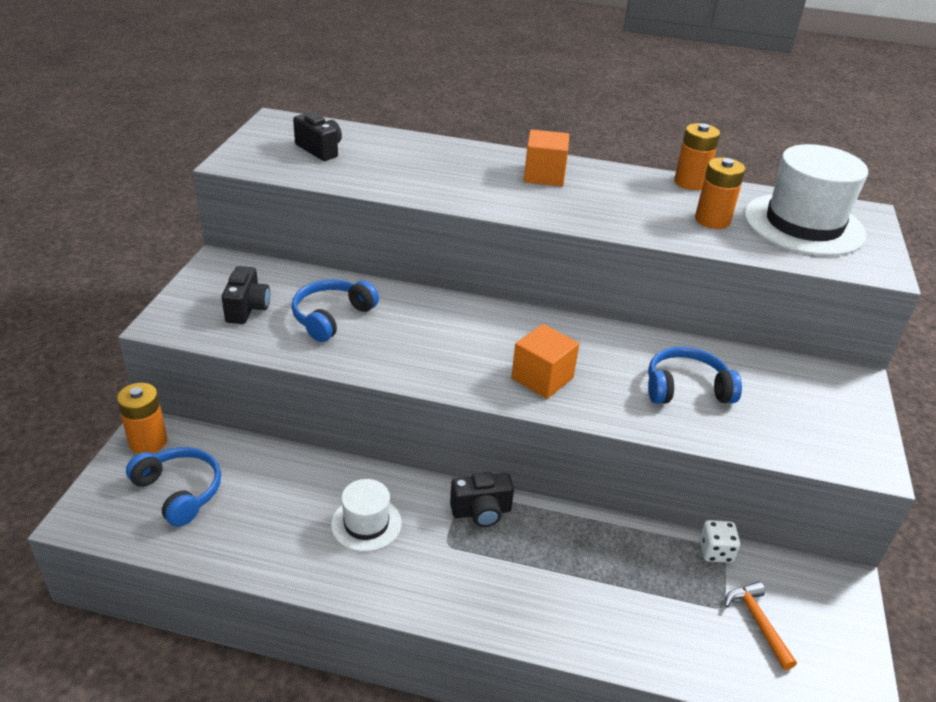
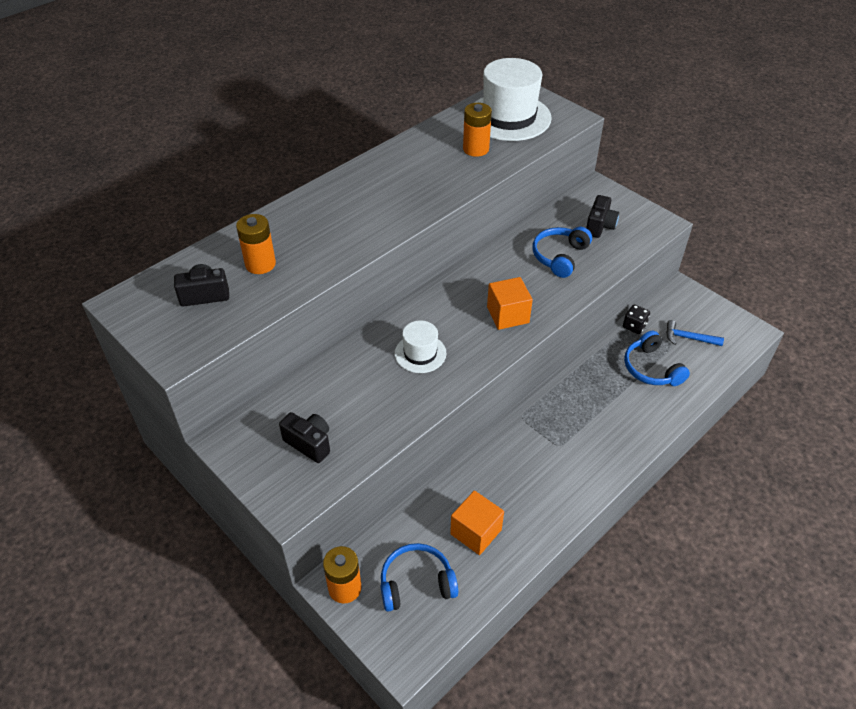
camera: 55 degrees left, 10 degrees up
blue headphones [292,279,379,342] -> blue headphones moved to [624,331,690,386]
white hat [331,479,402,552] -> white hat moved to [395,321,446,373]
black camera [450,472,514,527] -> black camera moved to [586,195,619,238]
orange cube [524,129,569,186] -> orange cube moved to [450,490,504,555]
orange battery [674,123,720,190] -> orange battery moved to [236,214,276,274]
white dice [699,520,740,563] -> black dice [623,304,650,334]
orange hammer [724,582,797,670] -> blue hammer [666,320,724,346]

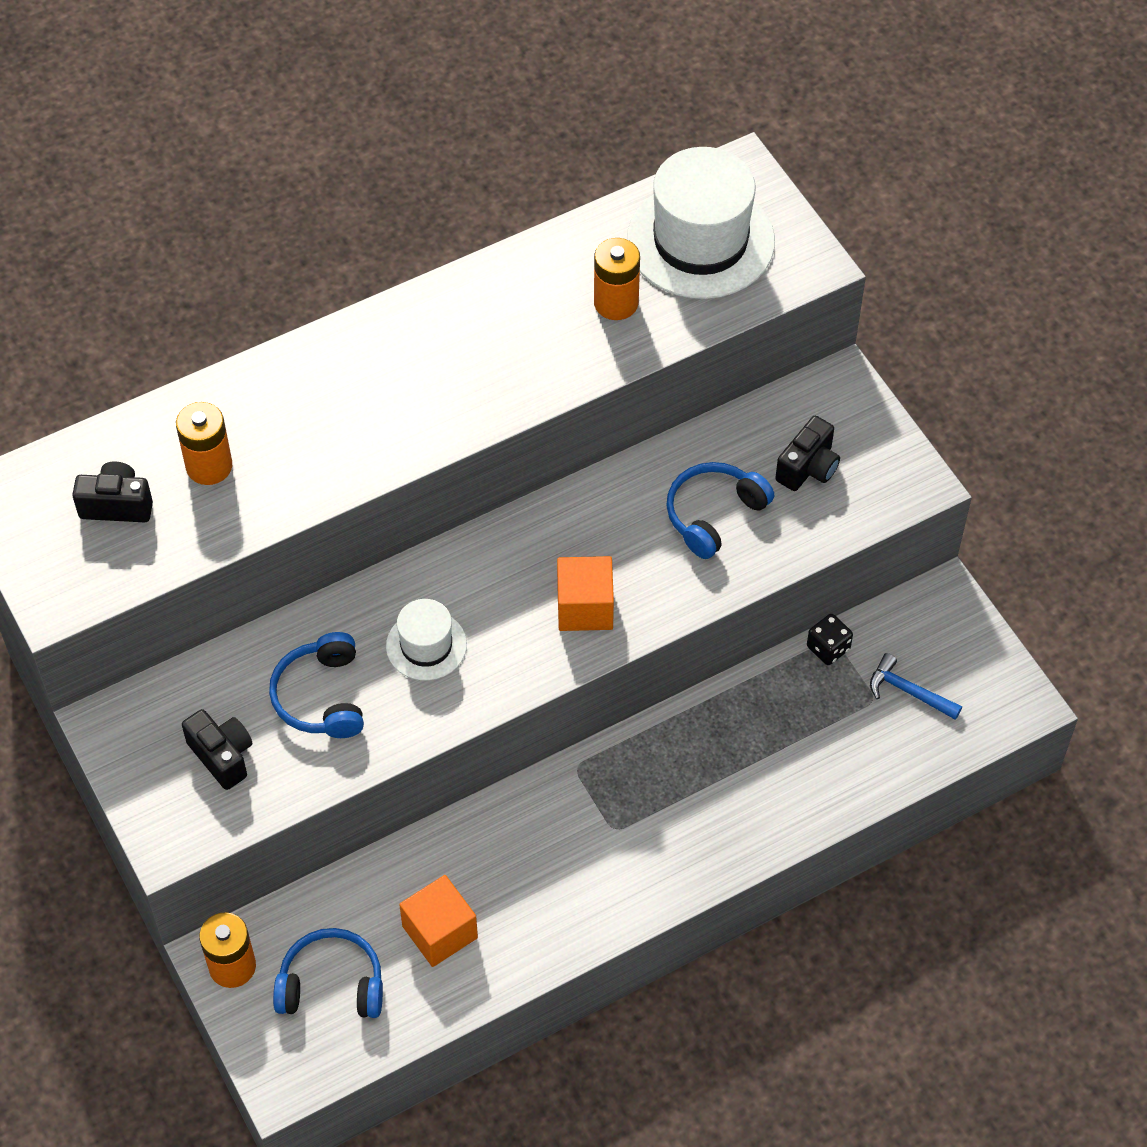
camera: 15 degrees right, 10 degrees up
blue headphones [624,331,690,386] -> blue headphones moved to [269,632,364,738]

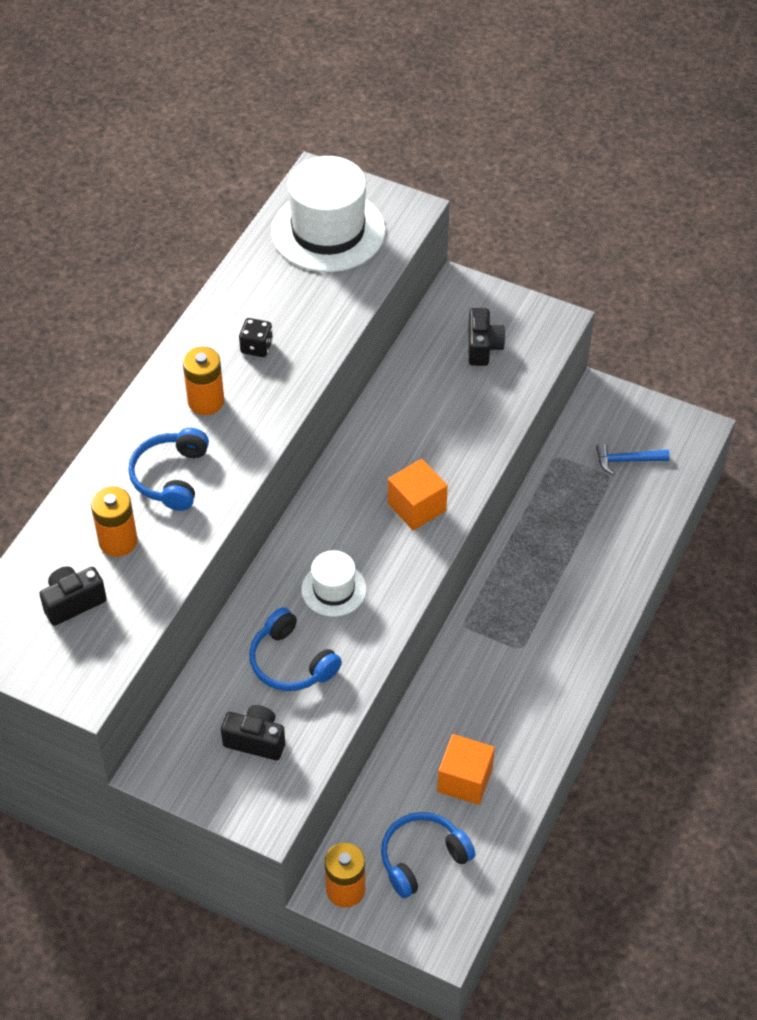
camera: 35 degrees left, 5 degrees down
orange battery [594,238,640,320] -> orange battery moved to [183,347,224,415]
blue headphones [666,462,774,559] -> blue headphones moved to [128,428,209,511]
black dice [807,614,853,665] -> black dice moved to [239,318,273,357]

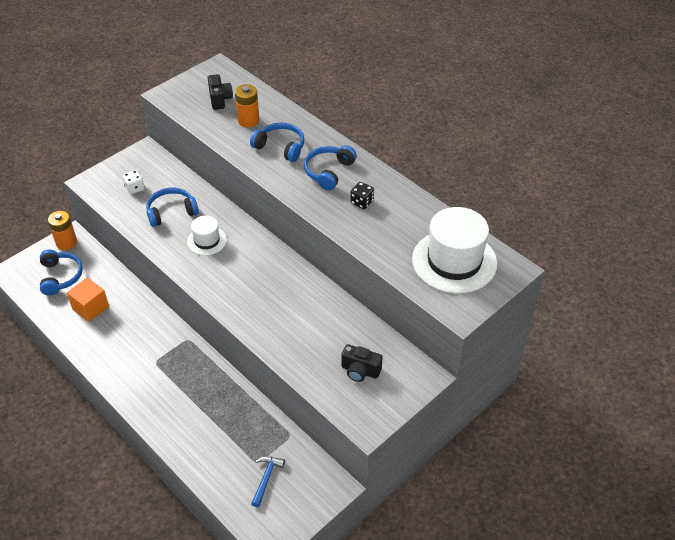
camera: 110 degrees right, 5 degrees down
orange battery [183,347,224,415] -> blue headphones [304,145,357,190]
black camera [221,705,285,760] -> white dice [122,170,144,194]
orange cube [388,459,448,530] -> none

